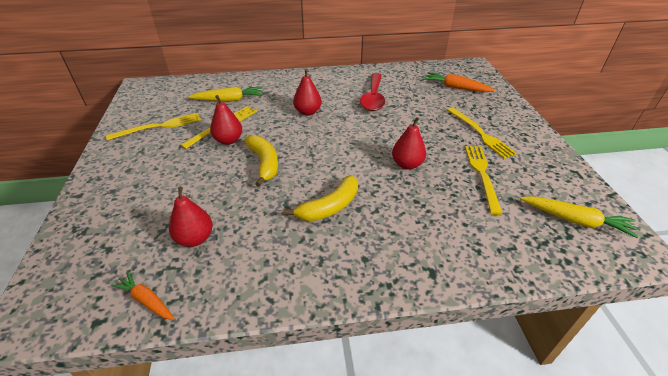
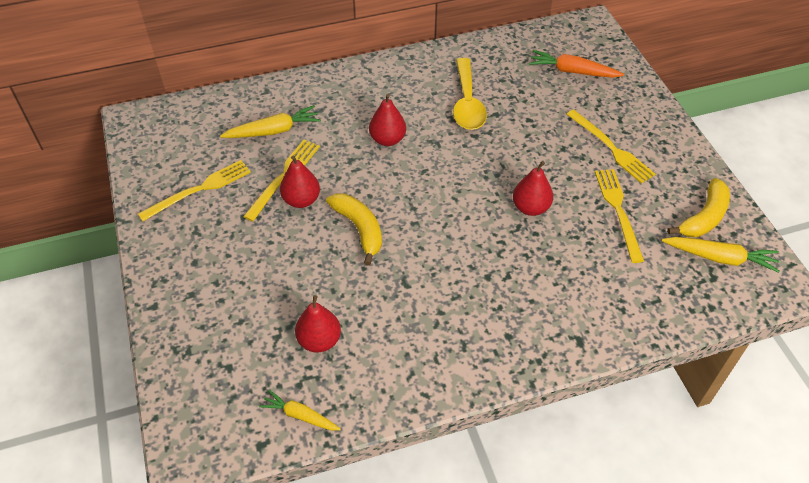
camera: 10 degrees left, 10 degrees up
orange carrot [111,272,174,320] -> yellow carrot [259,390,341,430]
yellow banana [284,175,358,221] -> yellow banana moved to [667,178,730,237]
red spoon [360,73,385,111] -> yellow spoon [453,58,487,130]

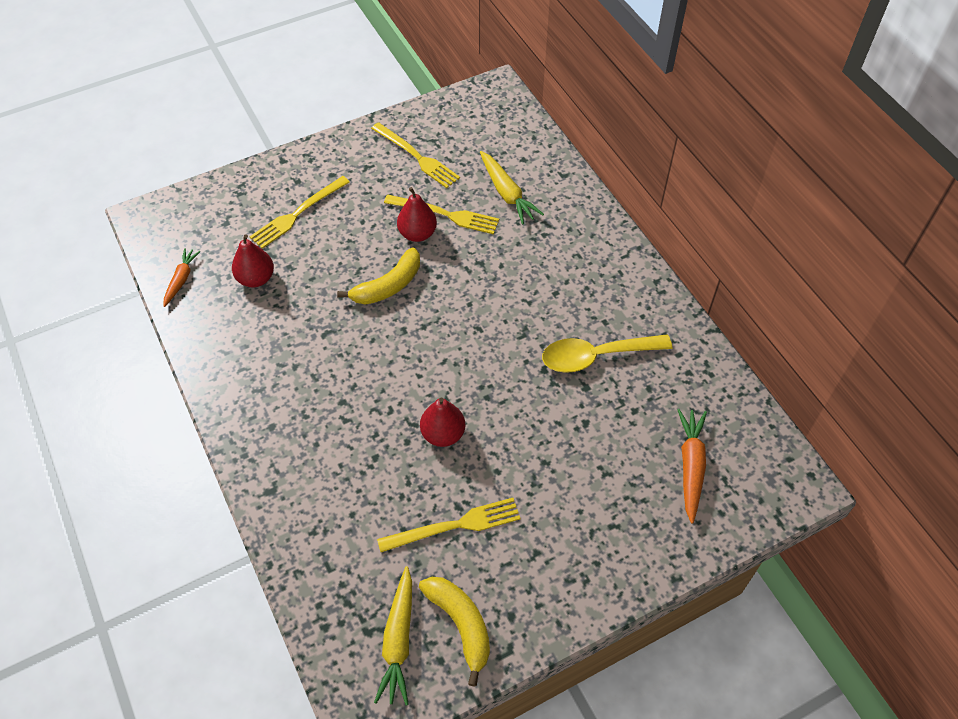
camera: 80 degrees right, 5 degrees up
yellow carrot [259,390,341,430] -> orange carrot [163,248,201,307]
red pear [369,94,406,146] -> none
yellow fork [566,110,656,184] -> yellow fork moved to [249,176,350,249]
yellow banana [667,178,730,237] -> yellow banana turned 150 degrees counterclockwise [419,577,490,687]

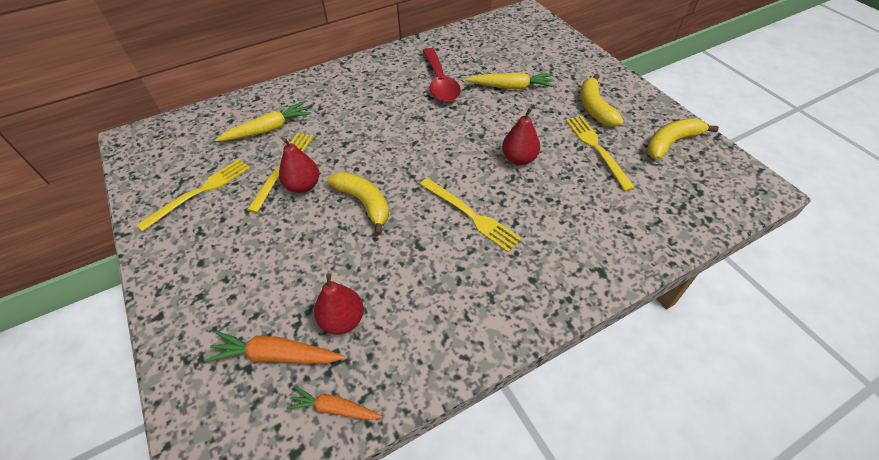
camera: 90 degrees left, 5 degrees down
yellow fork [249,176,350,249] -> yellow fork moved to [420,178,522,252]
yellow carrot [374,566,412,706] -> yellow carrot moved to [465,72,555,89]
yellow spoon [542,334,672,373] -> red spoon [423,48,461,102]
orange carrot [677,409,707,524] -> orange carrot moved to [205,331,344,364]
none -> yellow banana [581,74,624,127]

